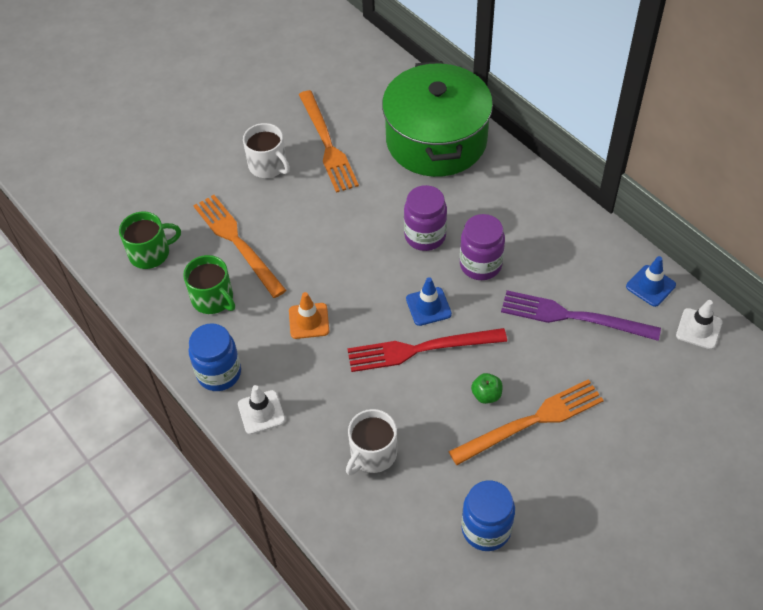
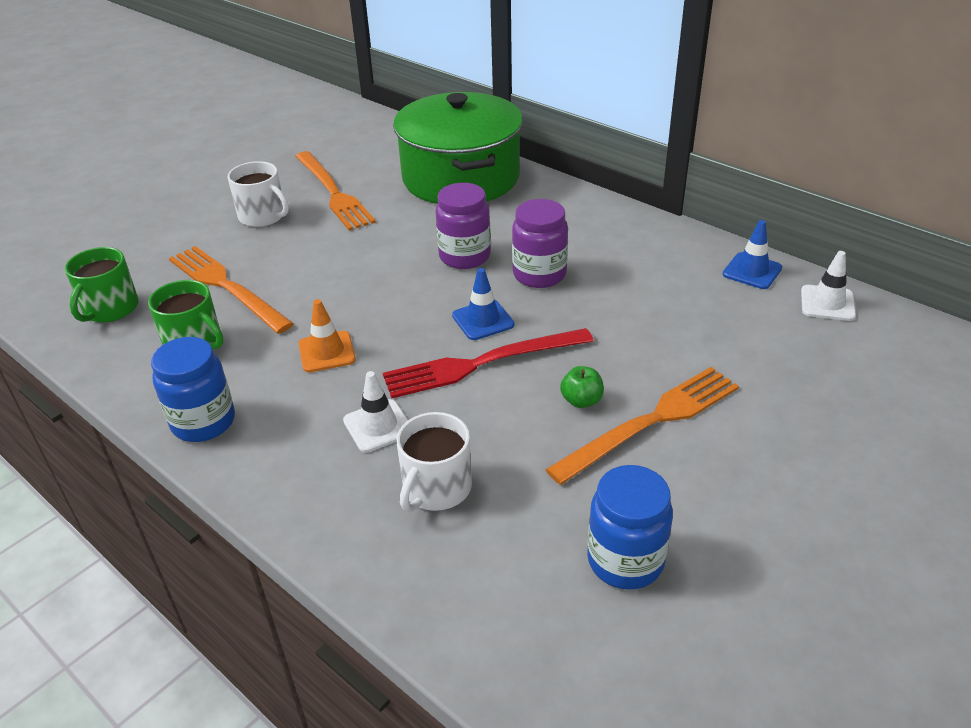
camera: 10 degrees left, 15 degrees down
green mug [119,211,181,269] -> green mug turned 135 degrees clockwise [65,247,139,323]
white traffic cone [238,385,285,434] -> white traffic cone moved to [343,371,408,453]
purple fork [501,290,661,341] -> none

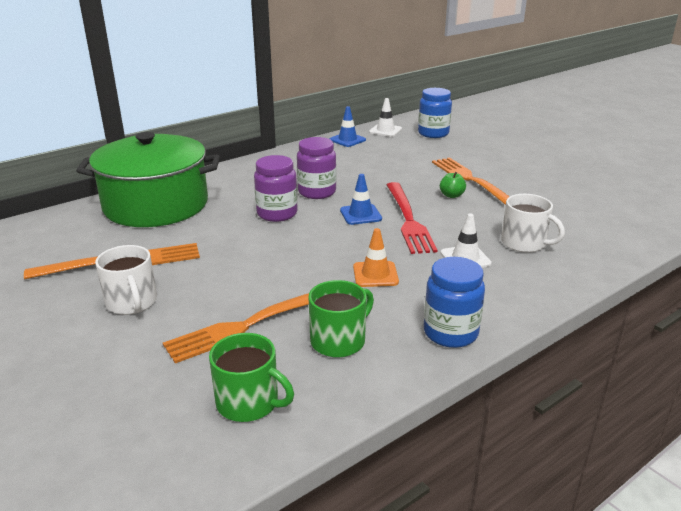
camera: 80 degrees left, 10 degrees down
white mug [228,161,289,227] -> white mug turned 105 degrees clockwise [95,245,157,315]
blue jar [587,465,673,590] -> blue jar moved to [418,88,452,138]

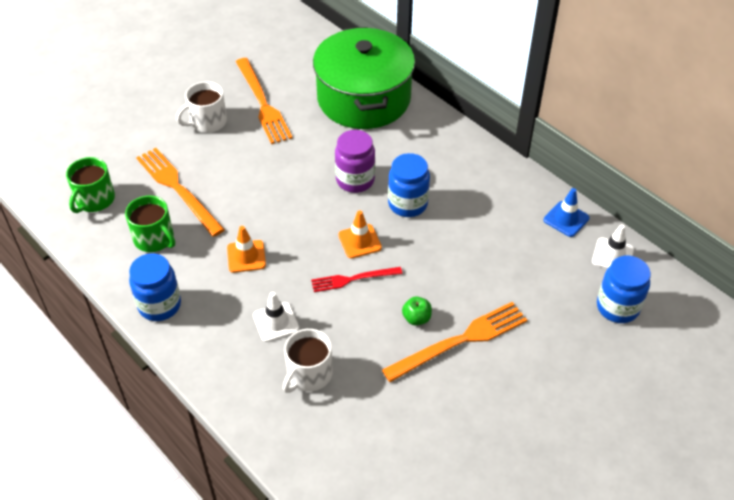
camera: 85 degrees right, 20 degrees up
purple jar [297,137,336,199] -> blue jar [388,153,430,217]
blue traffic cone [340,174,382,225] -> orange traffic cone [338,210,382,258]
red fork [387,182,437,254] -> red fork [311,267,402,292], size x0.60

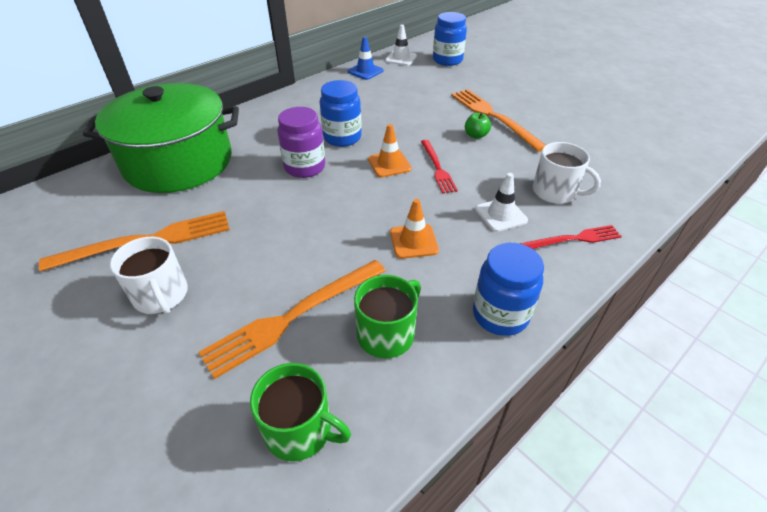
camera: 90 degrees left, 5 degrees down
none -> red fork [520,225,622,249]

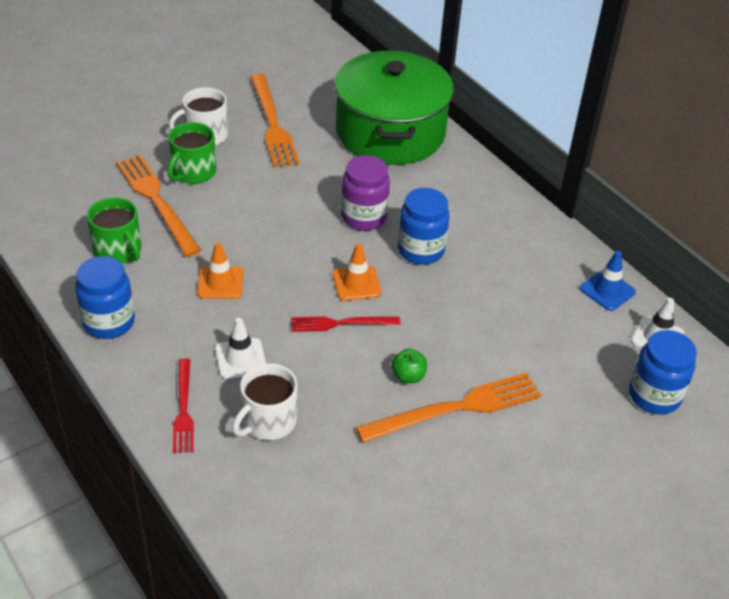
camera: 95 degrees right, 0 degrees up
green mug [250,363,351,461] -> green mug moved to [167,122,216,184]

